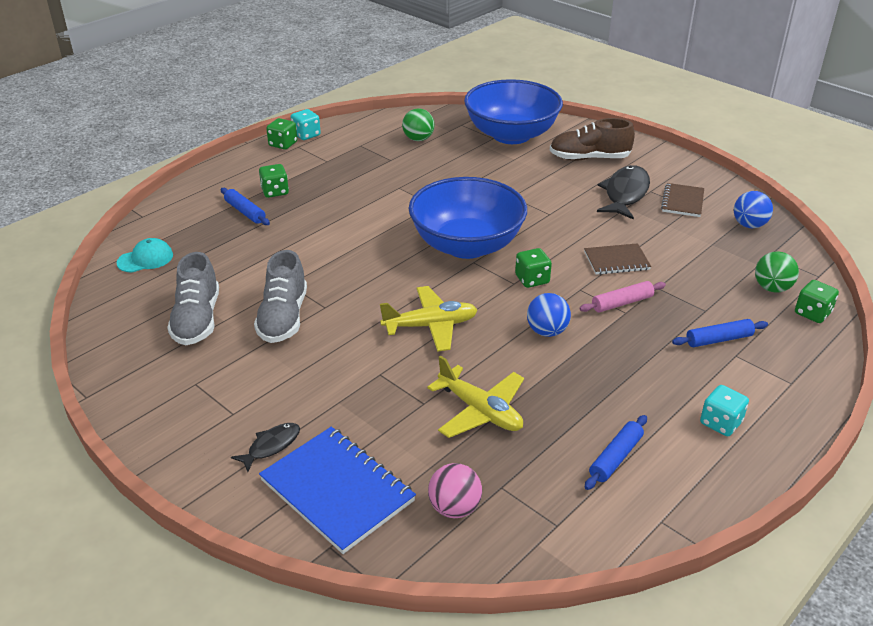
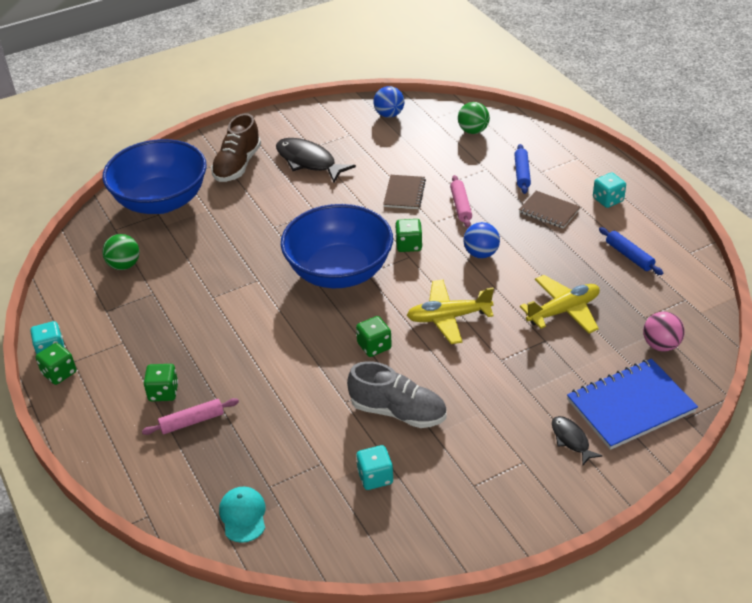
camera: 70 degrees left, 5 degrees up
grey shoe [167,252,219,345] -> turquoise dice [356,445,393,490]
blue rolling pin [221,188,270,225] -> pink rolling pin [142,398,239,435]
yellow plane [380,286,477,352] -> yellow plane turned 105 degrees counterclockwise [406,280,494,344]
brown notebook [661,183,704,217] -> brown notebook moved to [519,191,581,229]
green dice [795,280,839,323] -> green dice moved to [356,316,392,357]

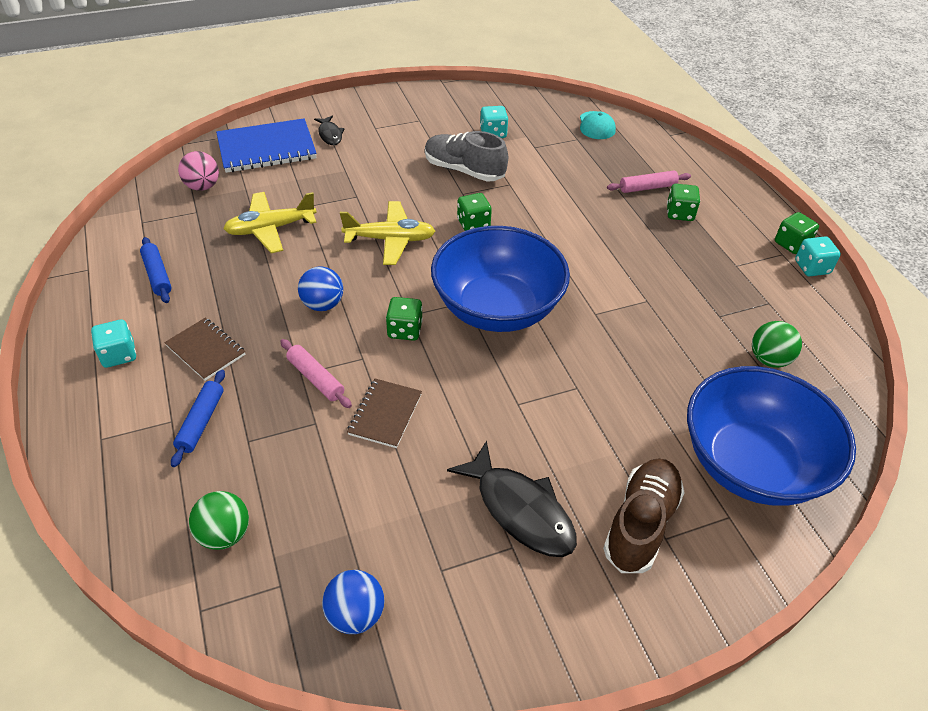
camera: 175 degrees left, 5 degrees up
pink rolling pin [450,175,472,228] -> pink rolling pin turned 45 degrees counterclockwise [280,339,352,408]

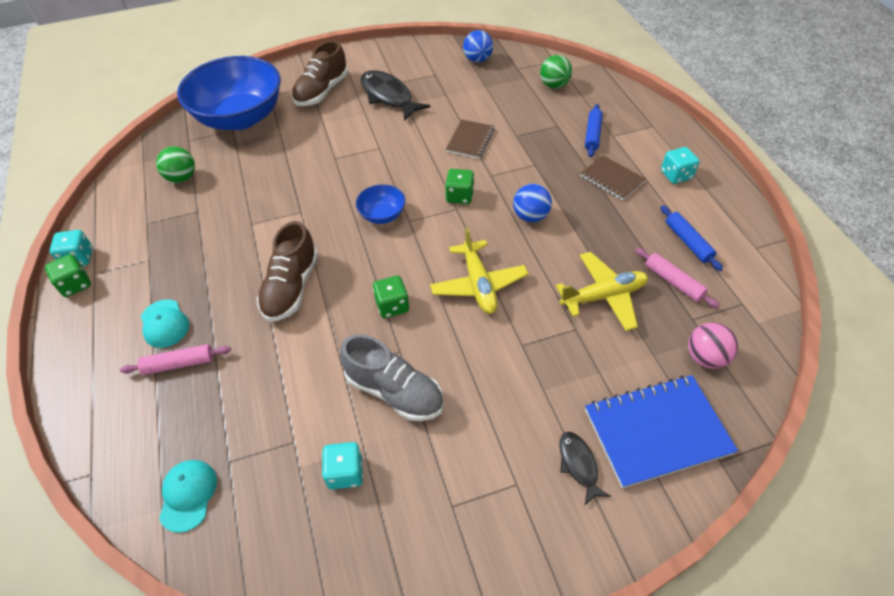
camera: 175 degrees left, 5 degrees up
pink rolling pin [280,339,352,408] -> pink rolling pin moved to [635,248,720,308]
yellow plane [340,201,435,265] -> yellow plane turned 105 degrees counterclockwise [430,227,528,314]
blue bowl [431,226,570,332] -> blue bowl [356,184,405,224], size x0.43
green dice [667,184,700,221] -> turquoise cap [141,299,189,348]
none -> brown shoe [257,221,318,322]

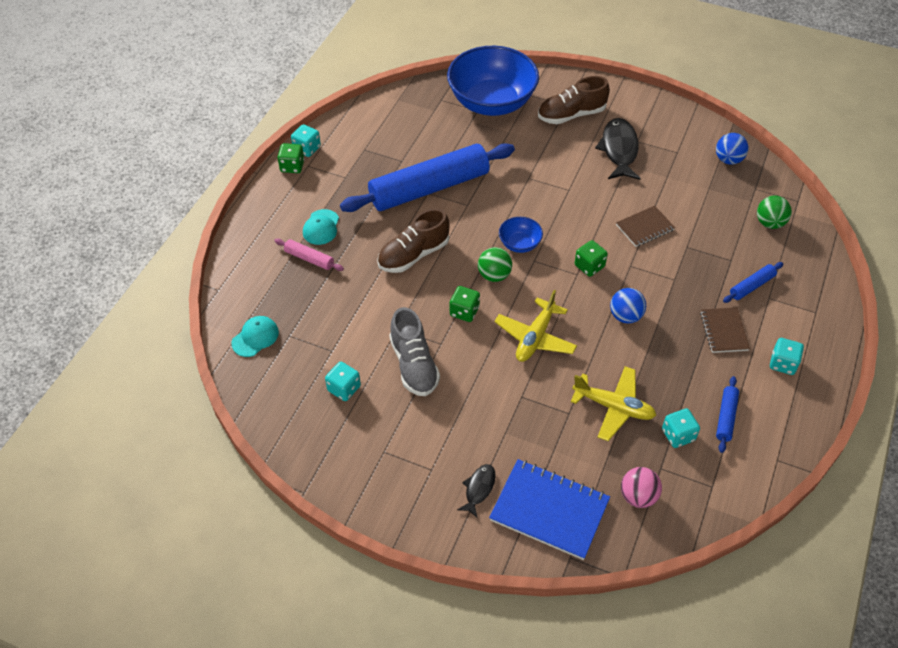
camera: 40 degrees right, 0 degrees up
green ball [156,146,195,183] -> green ball moved to [478,247,512,282]
pink rolling pin [635,248,720,308] -> turquoise dice [662,409,700,448]
none -> blue rolling pin [340,143,515,212]

